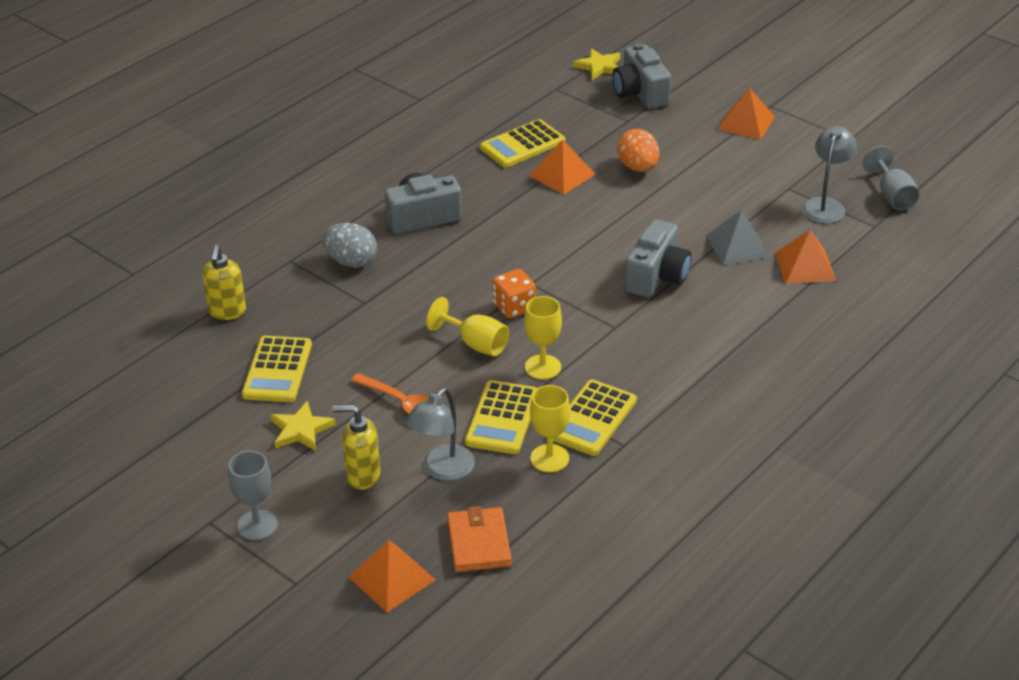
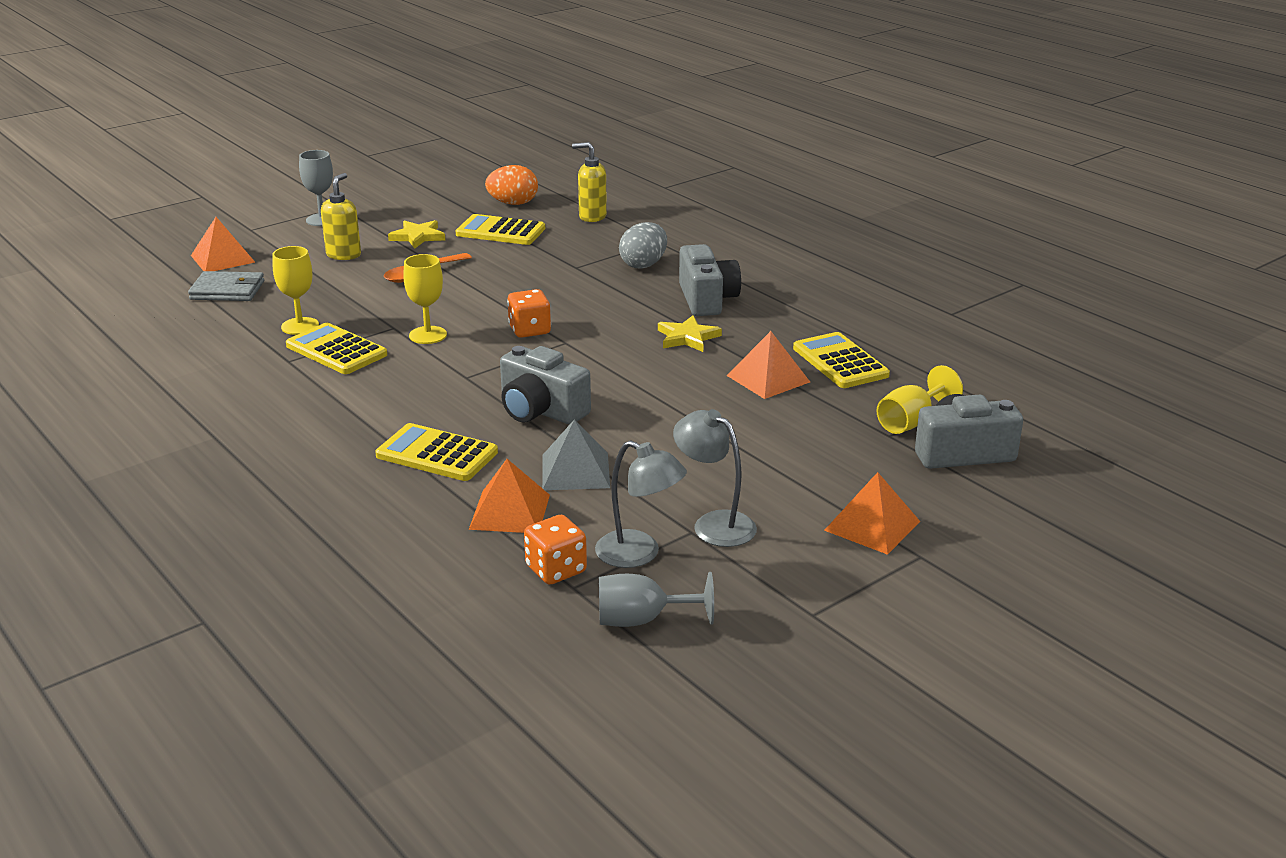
camera: 100 degrees right, 10 degrees down
grey lamp [406,388,475,481] -> grey lamp moved to [673,409,757,547]
yellow goblet [426,297,509,356] -> yellow goblet moved to [877,365,963,434]
orange wallet [447,506,512,572] -> grey wallet [188,271,264,301]
yellow calculator [465,380,537,454] -> yellow calculator moved to [375,423,498,481]
yellow star [573,48,620,80] -> yellow star moved to [658,316,722,352]
orange egg [617,129,659,172] -> orange egg moved to [485,165,538,205]
none -> orange dice [524,515,587,584]

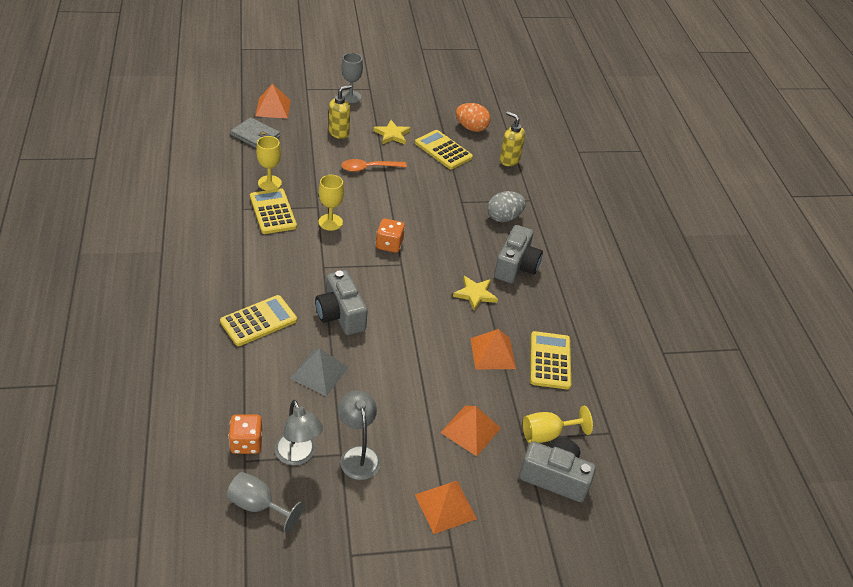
camera: 25 degrees right, 15 degrees up
yellow calculator [375,423,498,481] -> yellow calculator turned 90 degrees clockwise [220,295,297,346]
orange pyramid [469,459,550,533] -> orange pyramid moved to [440,405,501,456]

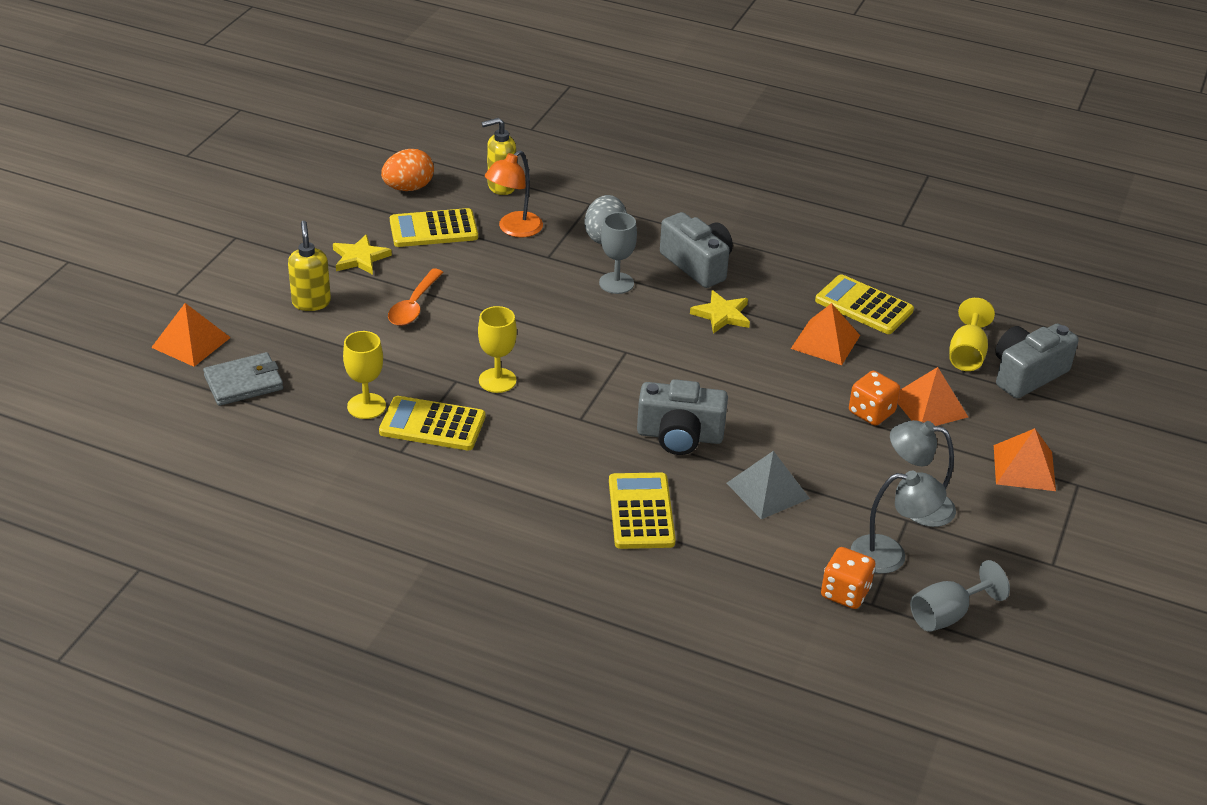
camera: 55 degrees left, 5 degrees down
grey goblet [342,53,363,103] -> grey goblet moved to [599,212,637,294]
orange dice [376,218,405,253] -> orange dice moved to [849,371,900,426]
none -> orange lamp [485,150,543,237]

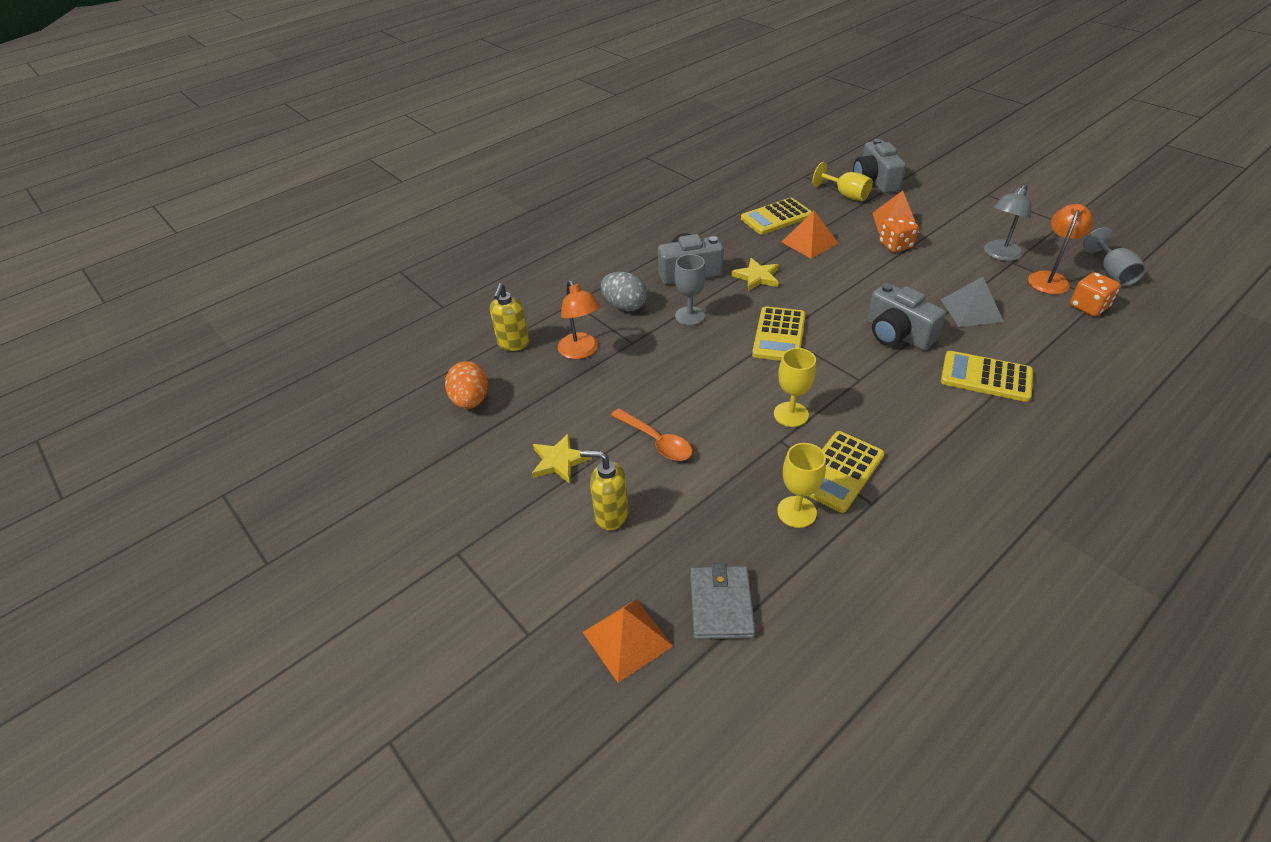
camera: 60 degrees left, 5 degrees up
yellow calculator [390,208,478,247] -> yellow calculator moved to [752,306,806,361]
grey camera [637,379,728,455] -> grey camera turned 105 degrees clockwise [867,283,946,350]
grey lamp [851,471,946,574] -> orange lamp [1028,204,1093,294]
orange pyramid [994,428,1056,491] -> none

